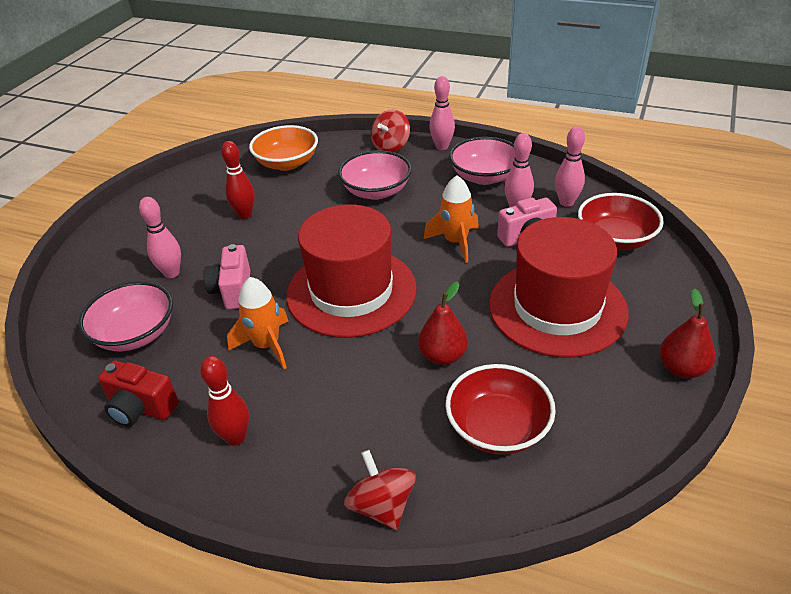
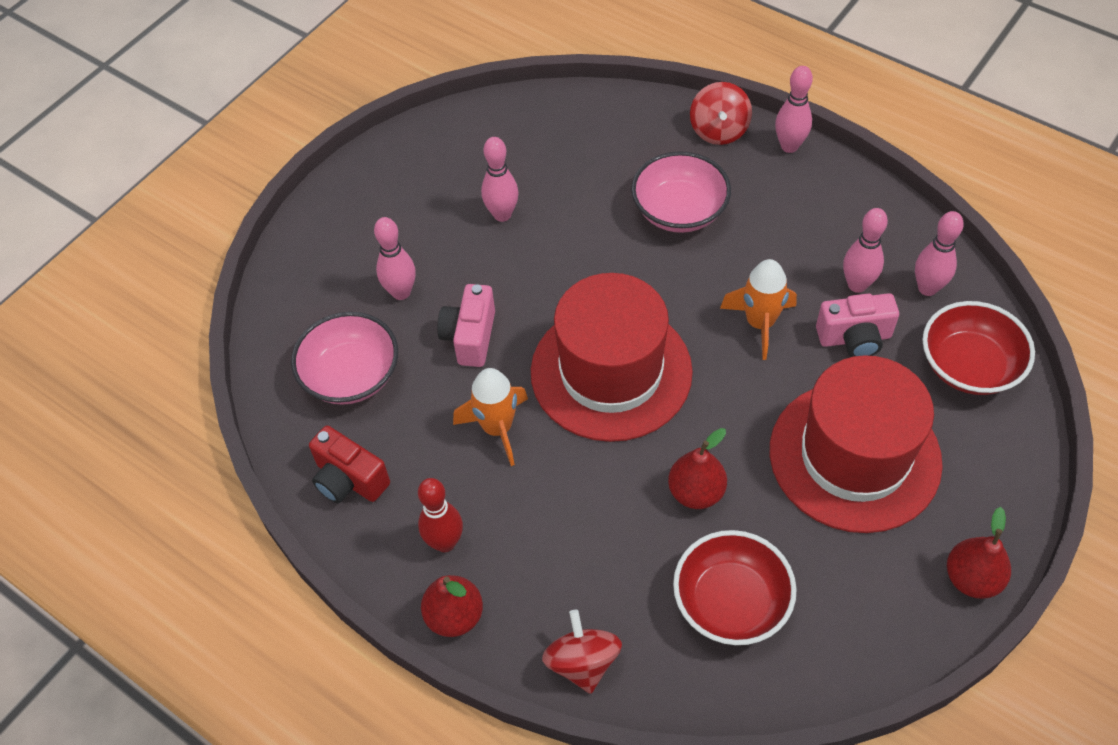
camera: 15 degrees right, 15 degrees up
red bowling pin [221,141,255,219] -> pink bowling pin [481,137,519,222]
orange bowl [249,125,318,171] -> none
red spinning top [371,109,410,152] -> red spinning top turned 45 degrees counterclockwise [690,82,752,145]
pink bowl [449,137,515,185] -> none
none -> red pear [421,575,483,637]

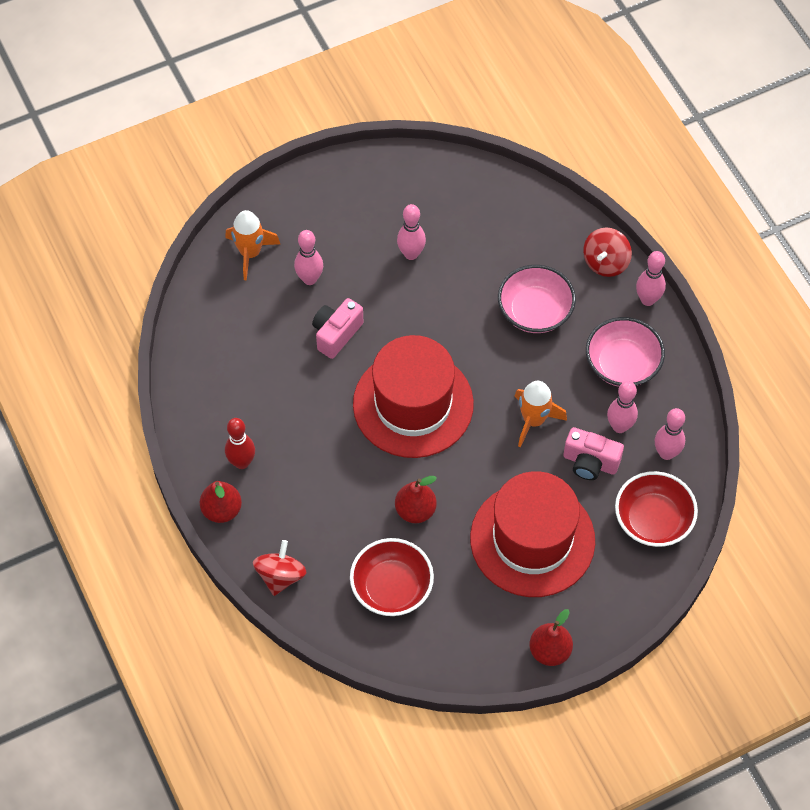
camera: 25 degrees right, 5 degrees up
pink bowl [291,312,398,405] -> pink bowl moved to [586,317,665,387]
red camera [309,425,390,503] -> none
orange rocket [453,368,528,466] -> orange rocket moved to [225,210,280,281]

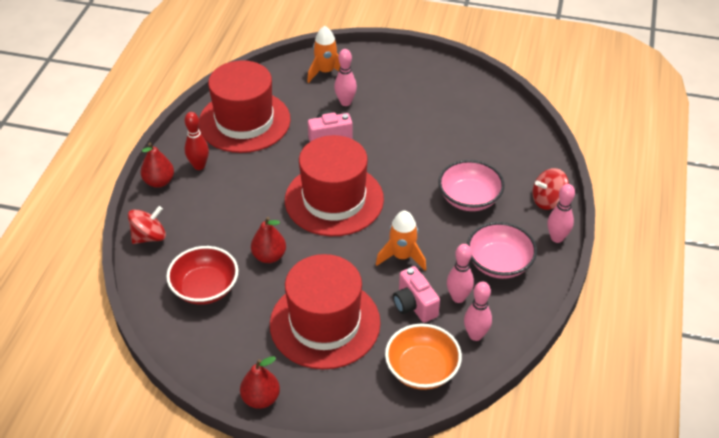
camera: 40 degrees right, 15 degrees down
pink bowling pin [397,204,426,260] -> none
red bowl [615,471,698,547] -> orange bowl [385,324,462,390]
none -> red hat [199,60,291,153]

